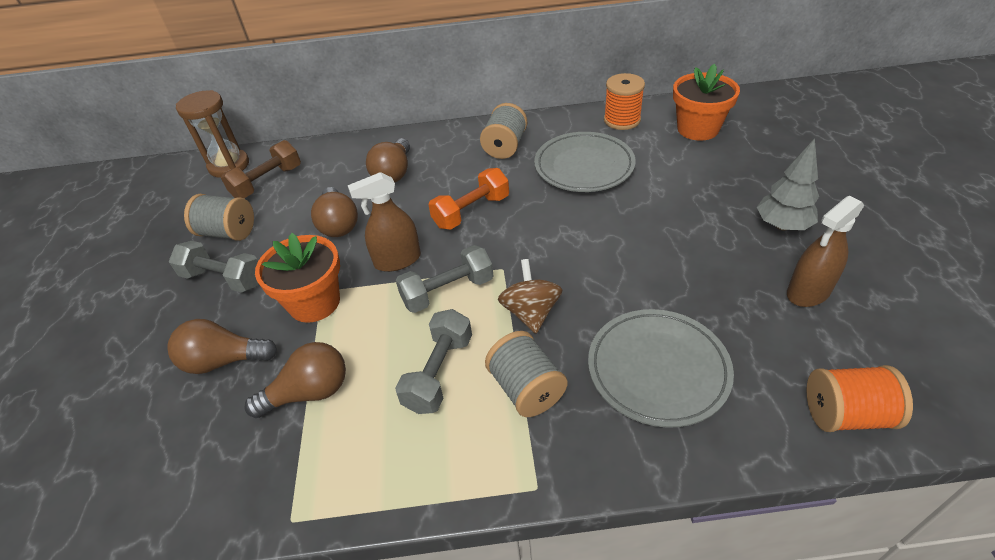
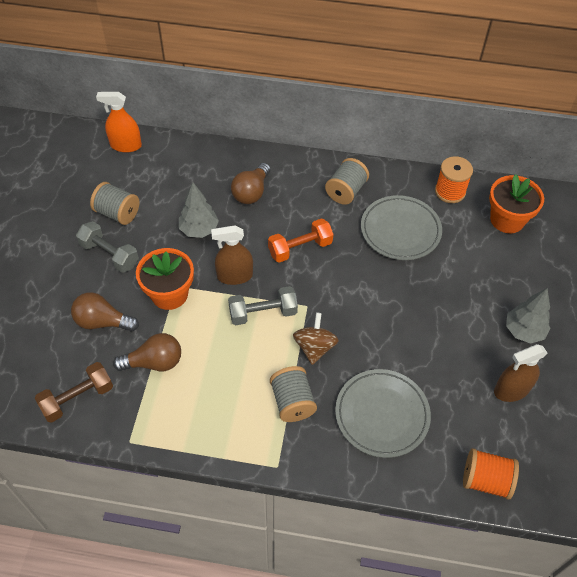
camera: 10 degrees right, 10 degrees up
brown hourglass [176,90,249,178] -> orange spray bottle [96,92,142,153]
brown dumbbell [221,140,301,198] -> brown dumbbell moved to [35,362,113,422]
brown light bulb [311,187,358,237] -> grey tree [179,182,219,238]
grey dumbbell [395,309,472,414] -> none

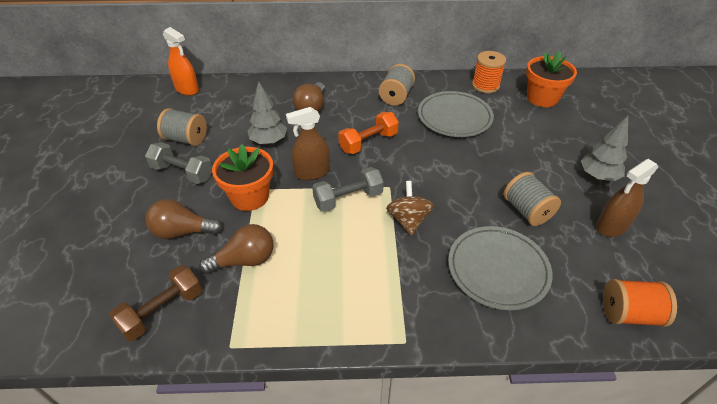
camera: 10 degrees left, 10 degrees down
orange spray bottle [96,92,142,153] -> orange spray bottle turned 135 degrees counterclockwise [163,27,199,96]
grey spool [270,366,317,422] -> grey spool moved to [504,172,561,226]

